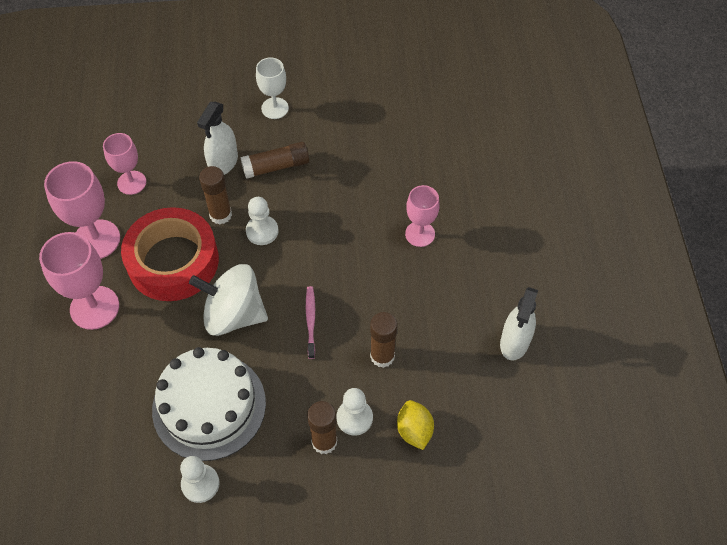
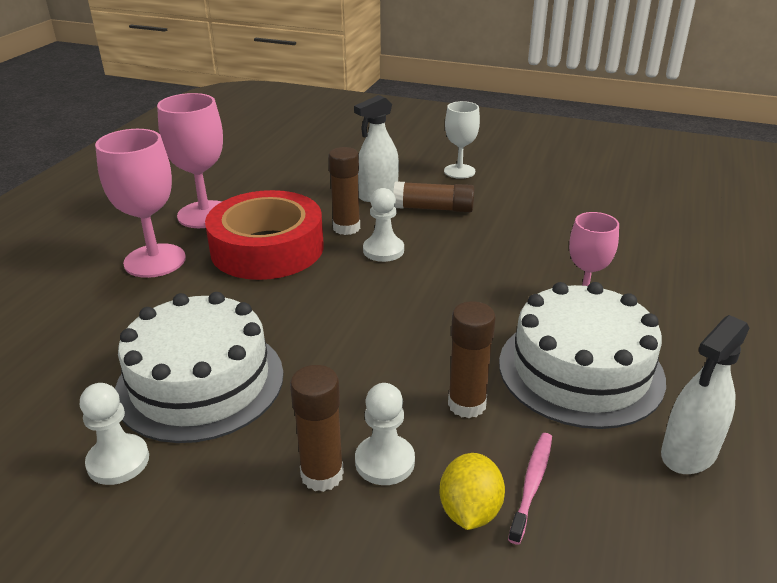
camera: 25 degrees right, 25 degrees down
pink goblet [103,133,146,195] -> none
white spinning top [189,264,268,336] -> none
pink toothbrush [306,286,315,359] -> pink toothbrush moved to [508,433,552,545]
none -> white cake [499,282,666,429]

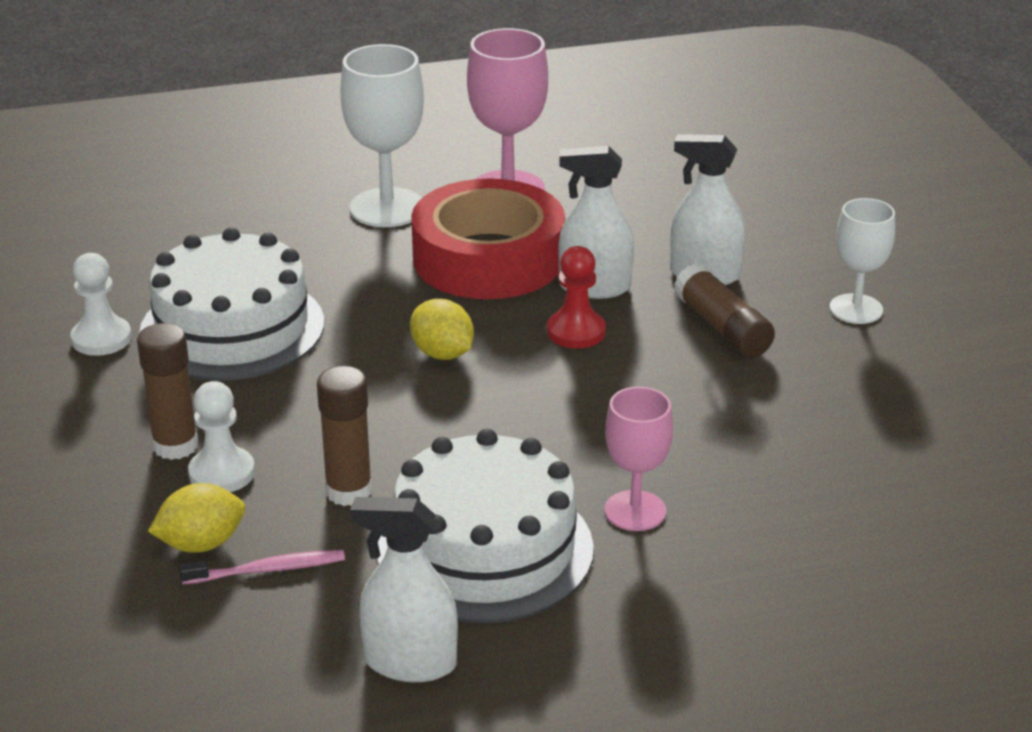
camera: 55 degrees right, 0 degrees up
pink goblet [95,129,186,278] -> white goblet [341,44,424,227]
brown glue stick [328,147,360,235] -> white spray bottle [559,146,634,299]
white pawn [363,188,404,262] -> red pawn [547,246,606,348]
none -> yellow lemon [410,299,474,360]

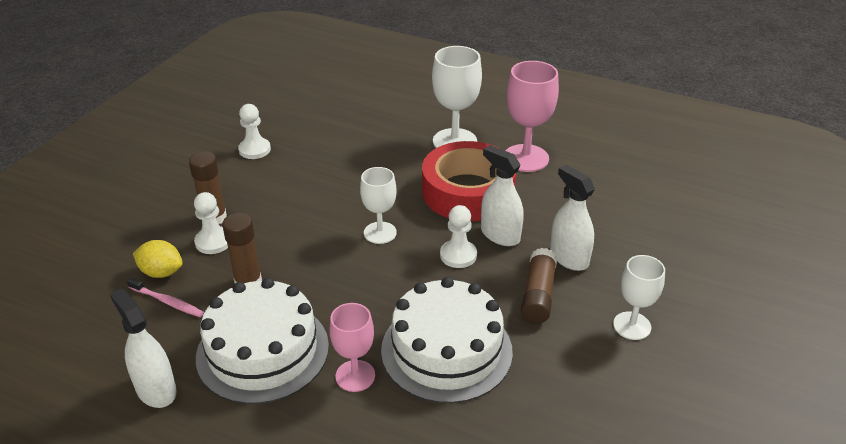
camera: 40 degrees right, 5 degrees up
white cake [139,227,324,381] -> white cake moved to [381,277,513,403]
yellow lemon [410,299,474,360] -> white goblet [360,167,397,244]
red pawn [547,246,606,348] -> white pawn [440,205,477,268]

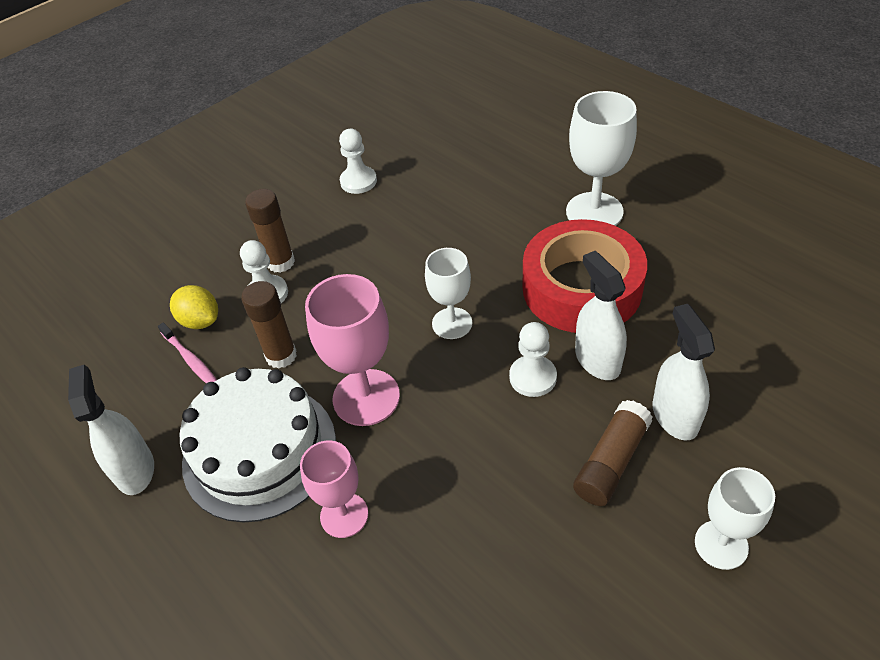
camera: 25 degrees right, 10 degrees up
white cake [381,277,513,403] -> none
pink goblet [506,61,559,172] -> pink goblet moved to [305,274,400,426]

